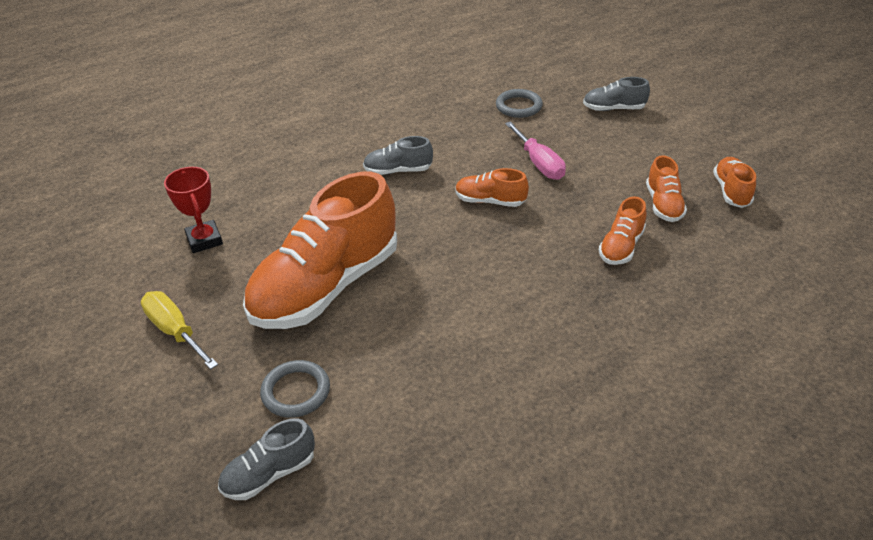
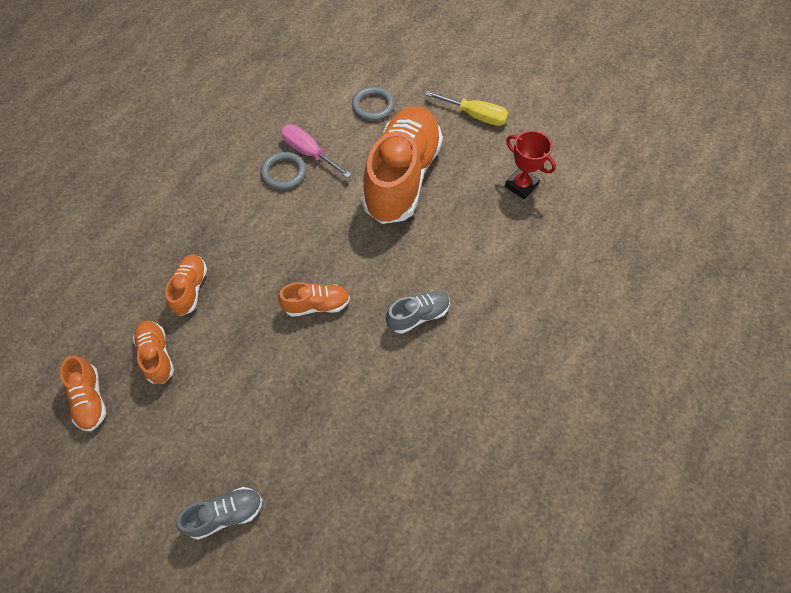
camera: 155 degrees right, 20 degrees up
grey shoe [218,418,315,500] -> none
grey ring [496,89,543,118] -> grey ring moved to [261,152,306,190]
pink screwdriver [505,121,566,180] -> pink screwdriver moved to [281,124,352,178]

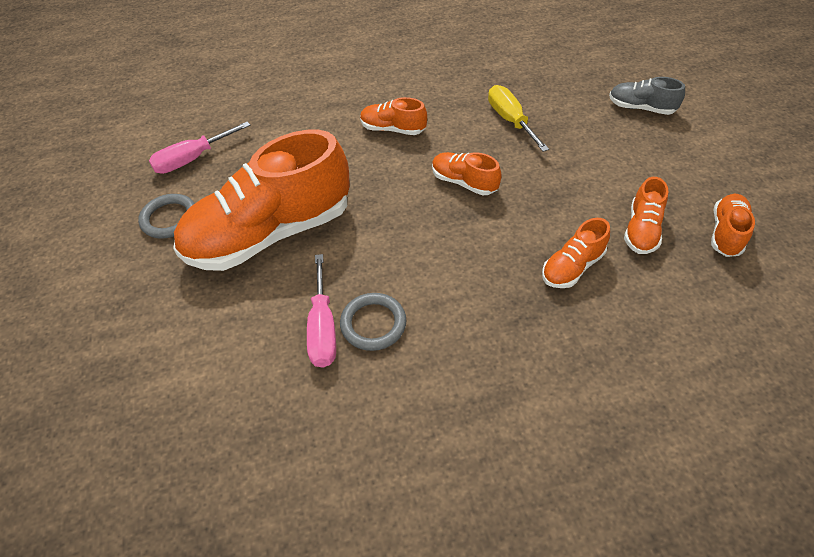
camera: 135 degrees left, 10 degrees down
grey ring [352,87,395,121] -> grey ring moved to [138,194,195,239]
grey shoe [386,290,450,334] -> orange shoe [360,97,427,135]
yellow screwdriver [425,91,509,126] -> yellow screwdriver moved to [488,85,549,152]
red trophy [505,131,556,199] -> pink screwdriver [149,122,250,174]

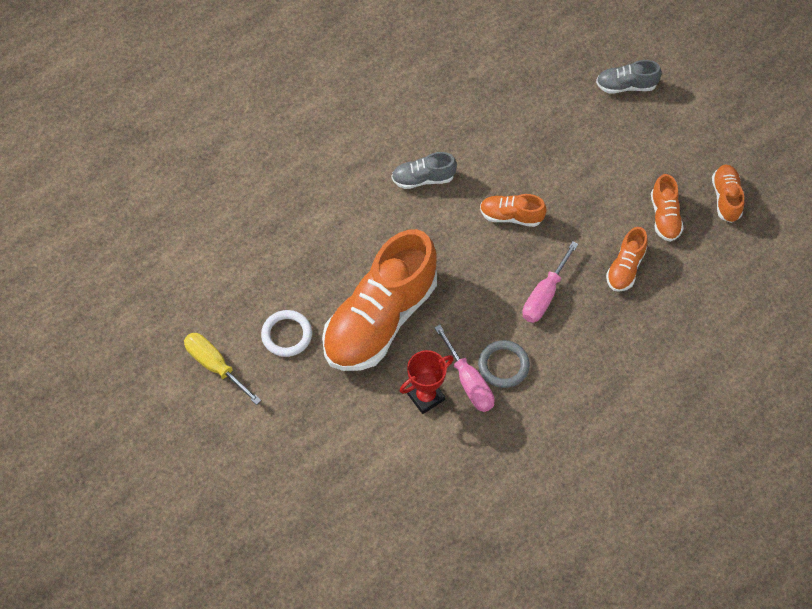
camera: 25 degrees left, 10 degrees up
grey ring [138,194,195,239] -> white ring [261,310,312,357]
pink screwdriver [149,122,250,174] -> pink screwdriver moved to [522,241,578,323]
orange shoe [360,97,427,135] -> grey shoe [391,152,457,189]
yellow screwdriver [488,85,549,152] -> yellow screwdriver moved to [184,333,262,405]
none -> red trophy [400,350,454,414]

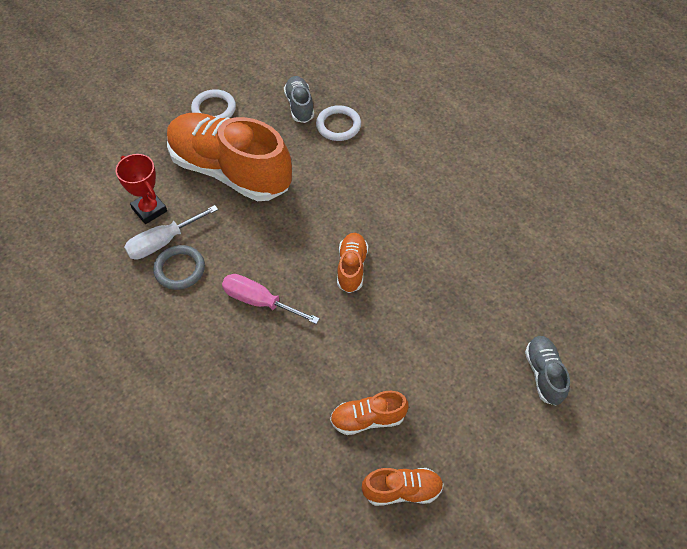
camera: 85 degrees right, 5 degrees down
yellow screwdriver [184,333,262,405] -> none
grey shoe [391,152,457,189] -> grey shoe moved to [284,76,314,123]
pink screwdriver [434,325,495,412] -> white screwdriver [124,205,218,259]
orange shoe [606,227,648,292] -> none
none -> white ring [316,105,361,141]

